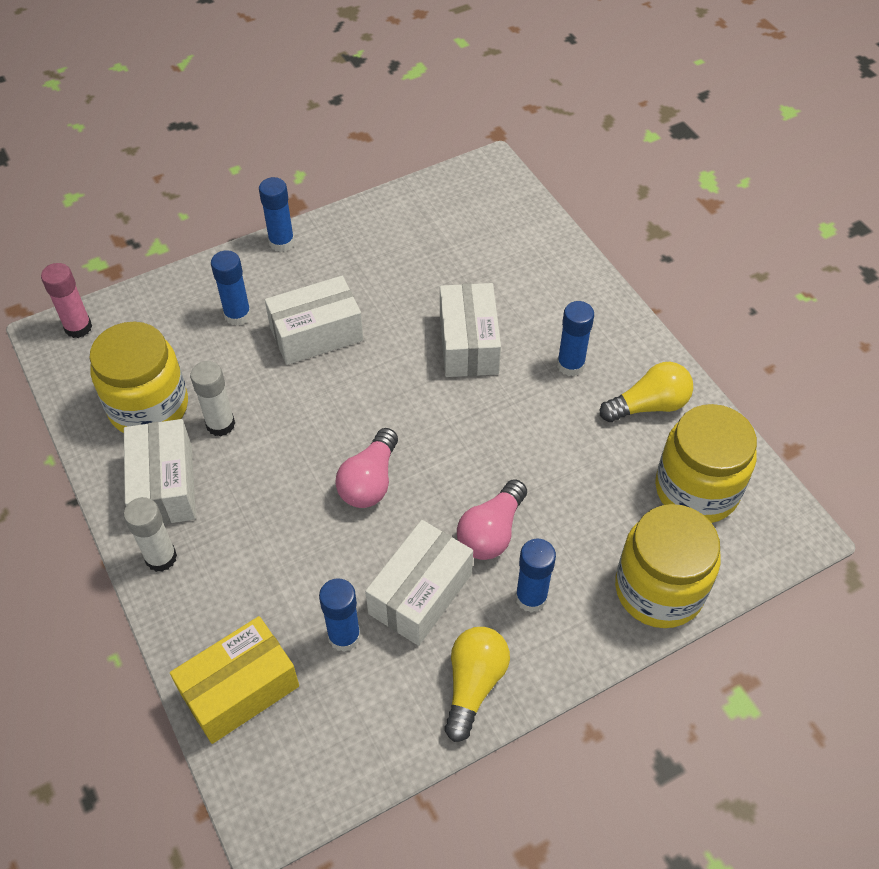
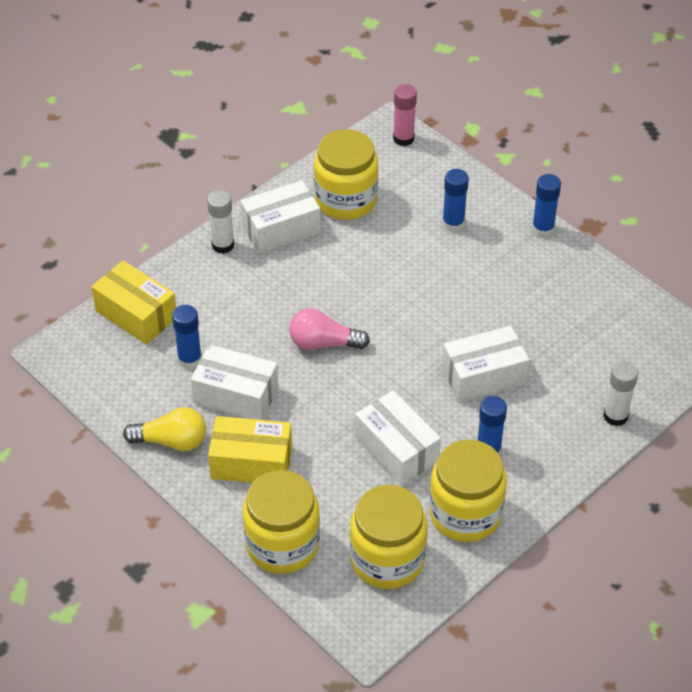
camera: 75 degrees right, 5 degrees down
white glue stick [190,361,235,436] -> white glue stick moved to [603,361,638,426]
white box [265,276,363,365] -> white box moved to [355,391,441,486]
pink light bulb [457,479,527,560] -> none
blue glue stick [515,539,556,613] -> yellow box [208,416,292,483]
yellow light bulb [600,362,693,422] -> yellow jar [429,439,507,542]

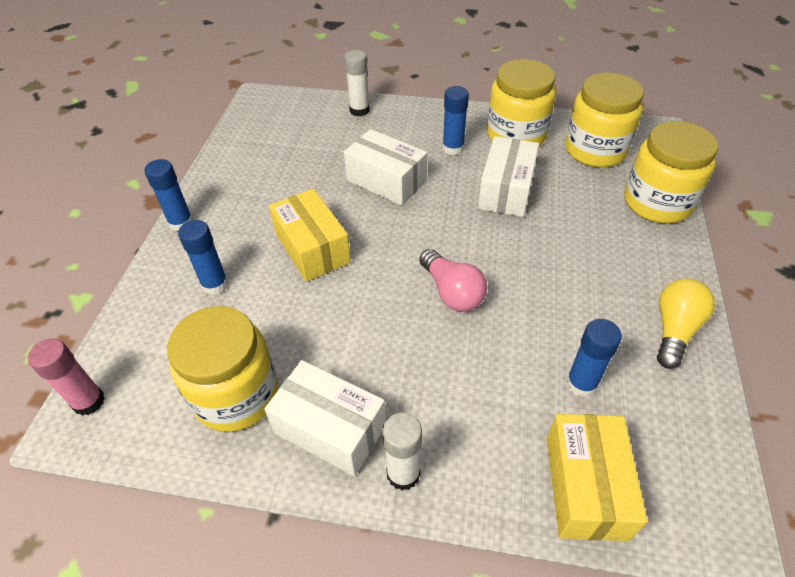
camera: 125 degrees left, 0 degrees up
yellow light bulb [123,407,206,451] -> yellow light bulb turned 60 degrees clockwise [657,279,715,369]
white box [191,344,278,420] -> none
yellow box [208,416,292,483] -> yellow box moved to [269,189,351,282]

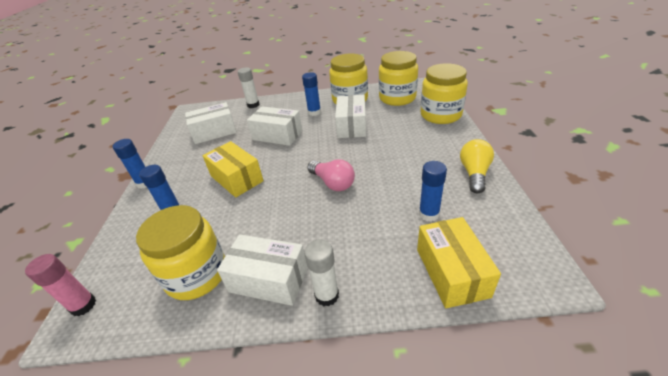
camera: 10 degrees left, 10 degrees down
none -> white box [185,102,237,144]

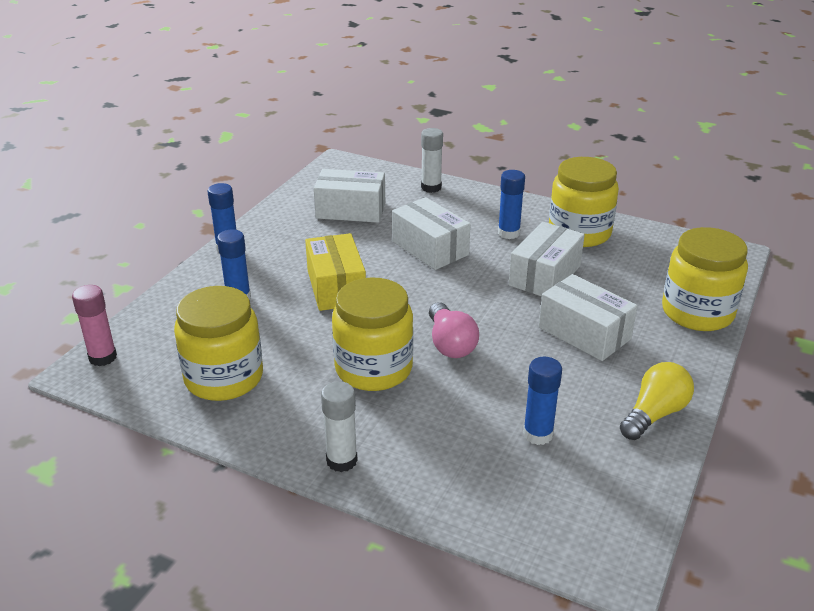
camera: 25 degrees right, 5 degrees down
white box [217,234,308,306] -> white box moved to [539,274,637,361]
yellow jar [379,51,418,106] -> yellow jar moved to [332,278,413,391]
yellow box [417,217,501,308] -> none

